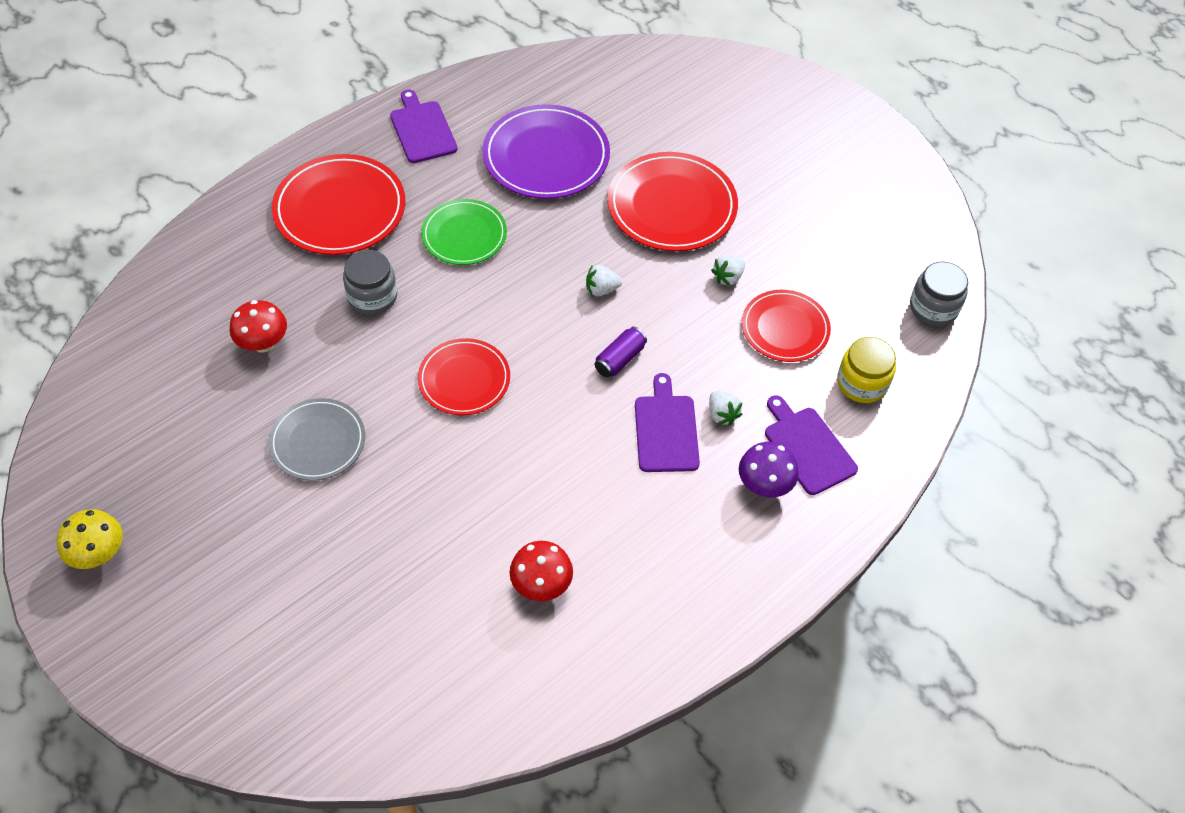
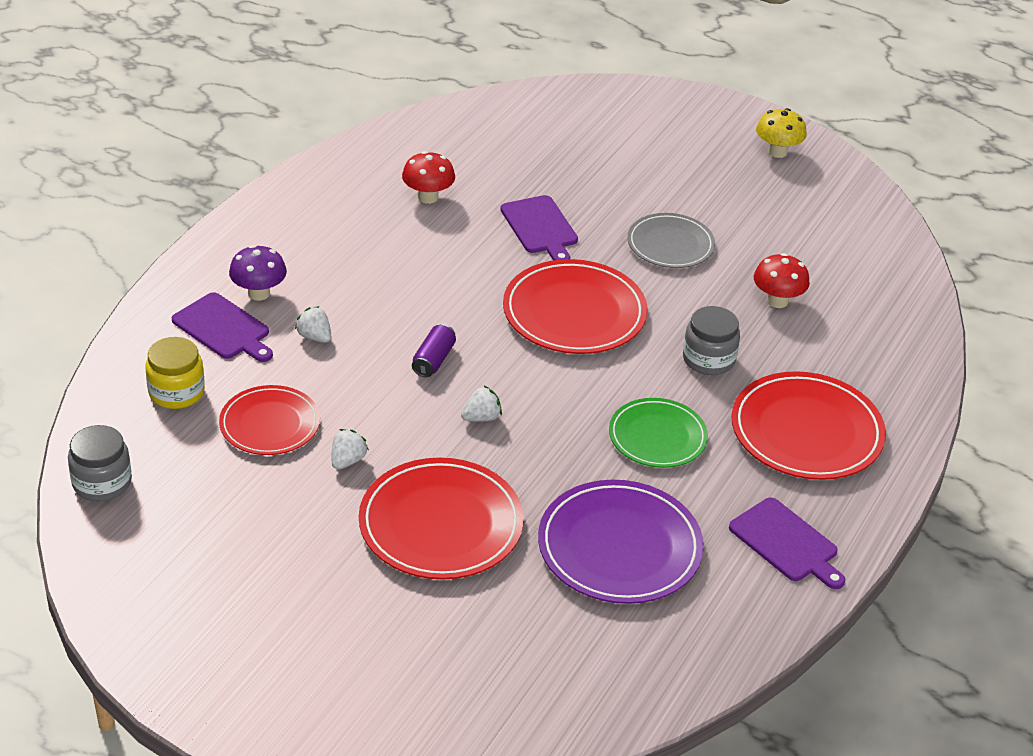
camera: 160 degrees right, 15 degrees down
red plate [418,338,510,415] -> red plate [503,259,648,354], size x1.56
purple cutting board [635,373,700,472] -> purple cutting board moved to [500,195,578,260]

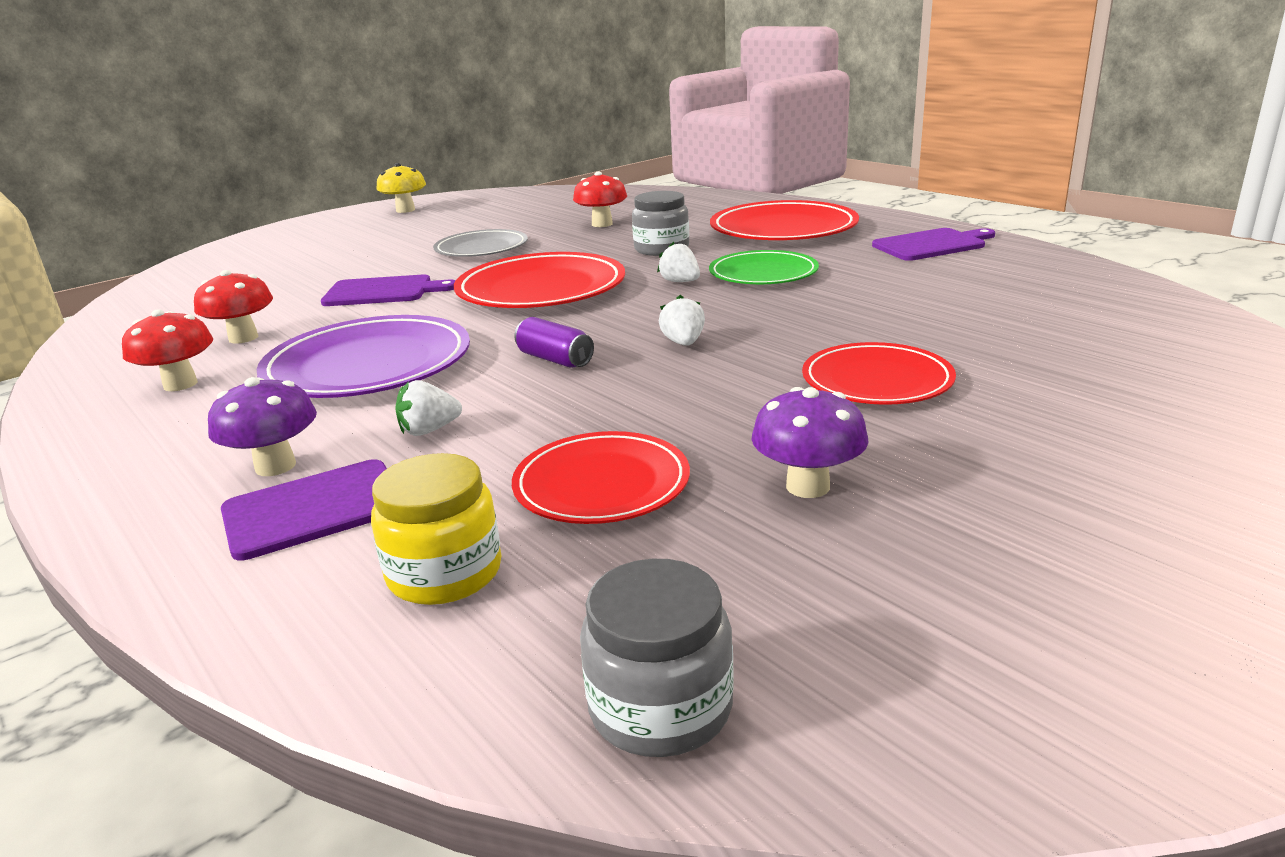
camera: 65 degrees left, 15 degrees down
white strawberry [332,429,369,469] -> white strawberry moved to [657,241,700,282]
red plate [359,458,524,580] -> red plate [802,342,956,405], size x0.64
purple plate [538,480,704,604] -> purple plate moved to [256,315,470,398]
none -> red mushroom [122,309,213,391]
none -> purple mushroom [751,387,869,498]

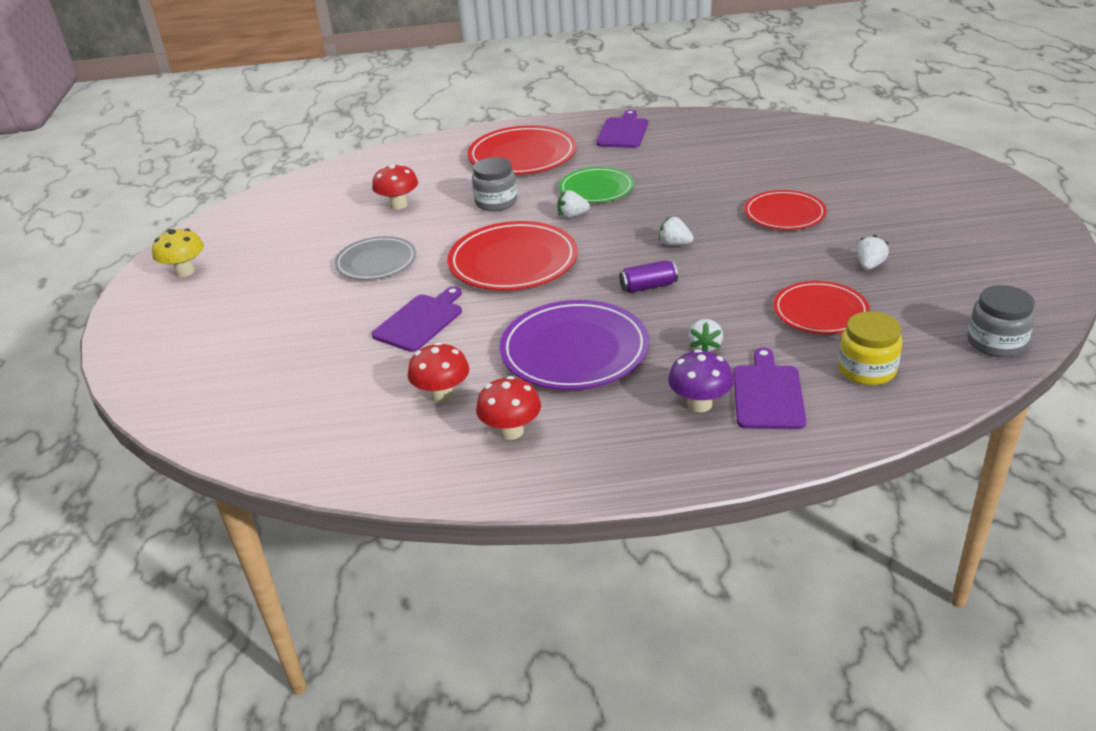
camera: 55 degrees left, 10 degrees up
purple mushroom [751,387,869,498] -> white strawberry [857,235,889,270]

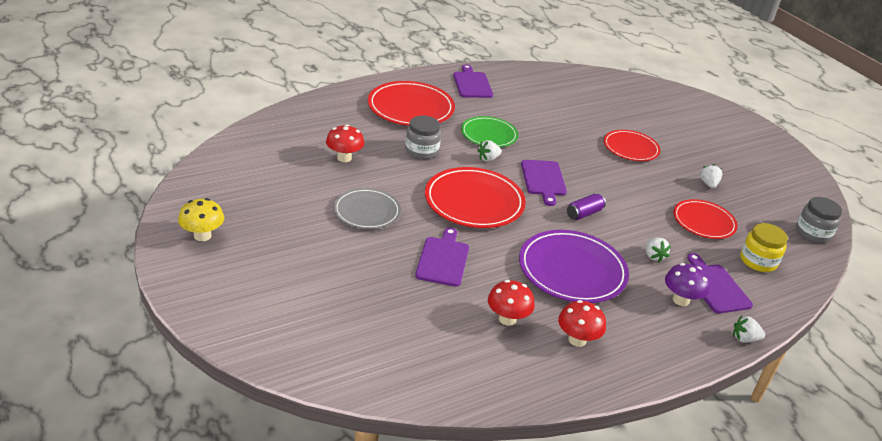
camera: 30 degrees left, 0 degrees up
white strawberry [659,217,693,246] -> white strawberry moved to [733,316,765,343]
none -> purple cutting board [521,160,567,206]

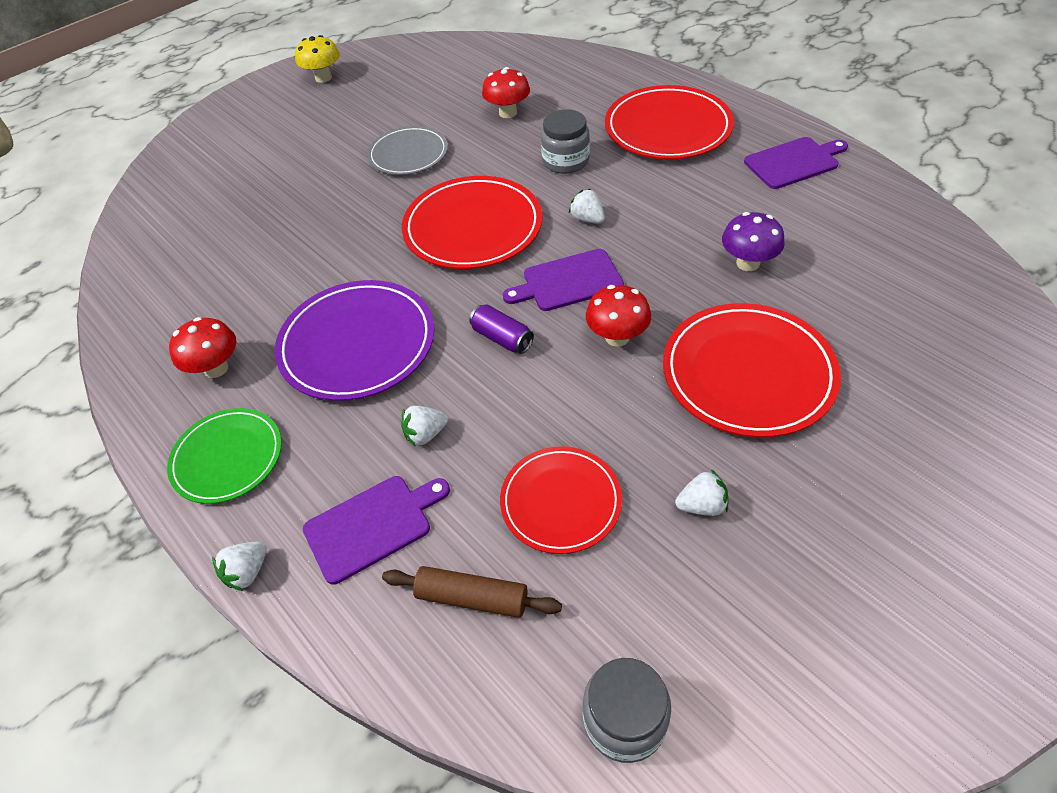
camera: 85 degrees right, 15 degrees up
purple cutting board [415,228,469,287] -> none
green plate [461,116,518,147] -> green plate moved to [167,408,282,504]
red mushroom [488,280,535,326] -> red mushroom moved to [586,285,651,347]
red plate [604,130,661,161] -> red plate [663,303,841,438], size x1.56
purple mushroom [665,263,710,306] -> purple mushroom moved to [722,212,785,271]
white strawberry [733,316,765,343] -> white strawberry turned 135 degrees counterclockwise [212,542,267,591]
yellow jar [740,223,788,272] -> brown rolling pin [382,566,562,618]

